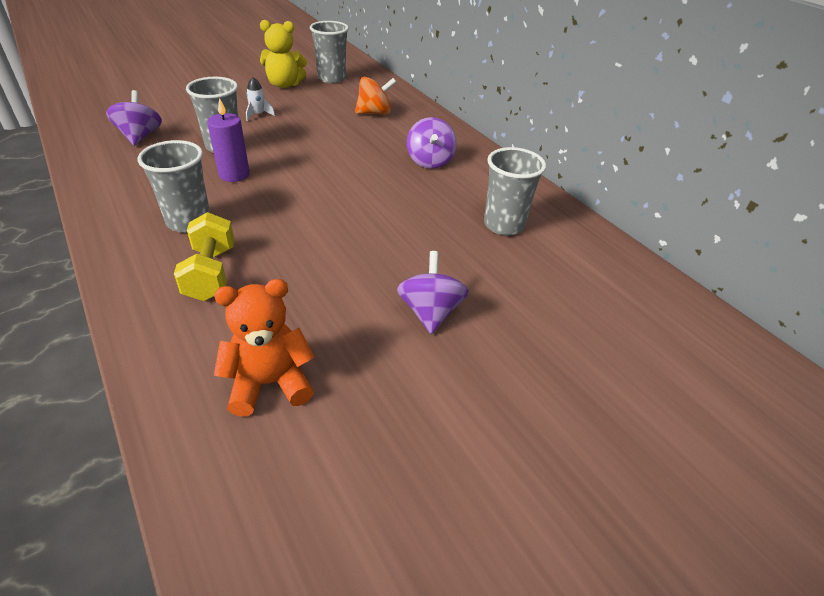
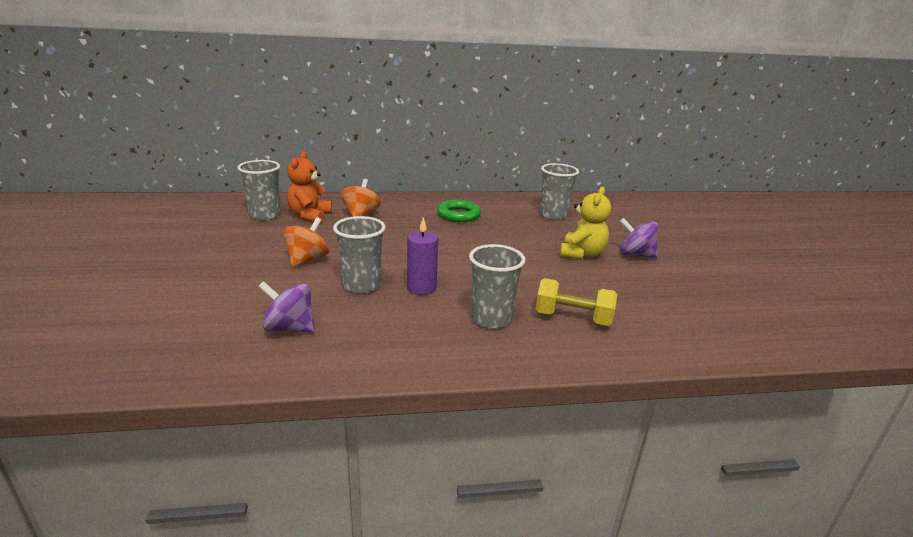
camera: 65 degrees left, 15 degrees down
orange teddy bear [214,279,314,416] -> orange teddy bear moved to [287,151,332,224]
white rocket [246,77,275,121] -> orange spinning top [283,217,329,267]
yellow teddy bear [260,20,307,88] -> yellow teddy bear moved to [560,187,611,259]
purple spinning top [407,117,457,169] -> green ring [437,200,481,222]

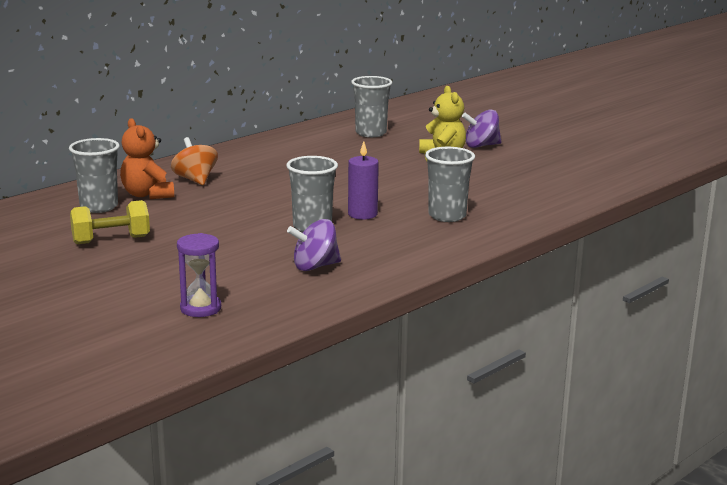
camera: 35 degrees left, 5 degrees down
orange spinning top [283,217,329,267] -> none
green ring [437,200,481,222] -> none
yellow dumbbell [536,278,617,326] -> yellow dumbbell moved to [70,200,150,244]
none -> purple hourglass [177,233,221,317]

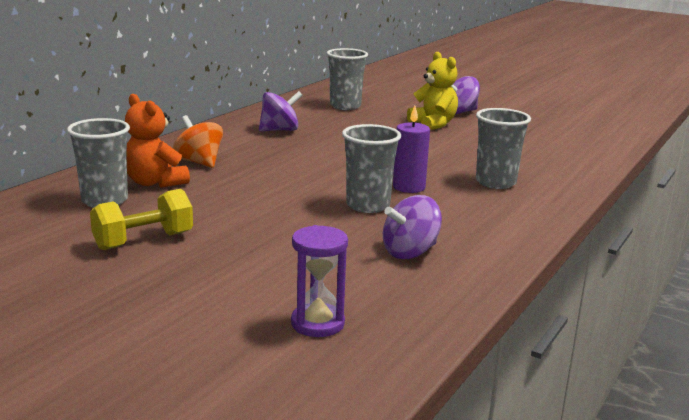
camera: 15 degrees left, 0 degrees up
none -> purple spinning top [259,91,303,131]

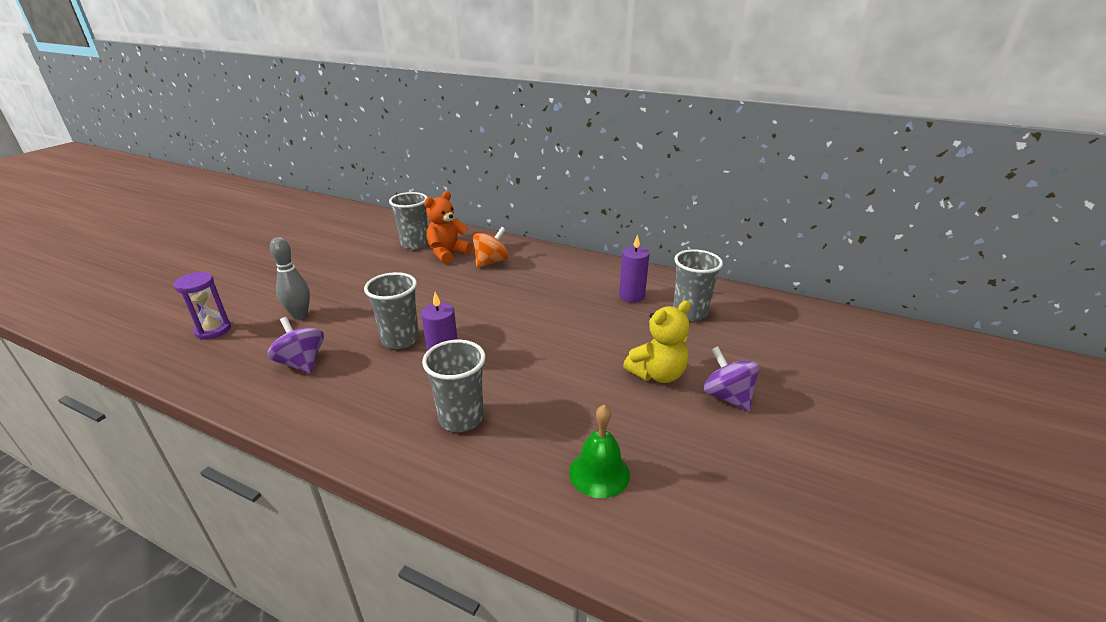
camera: 85 degrees right, 10 degrees up
yellow dumbbell [90,189,193,250] -> none
purple spinning top [259,91,303,131] -> none
none -> grey bowling pin [270,237,310,320]
none -> green bell [569,405,630,498]
none -> purple candle [619,235,650,303]

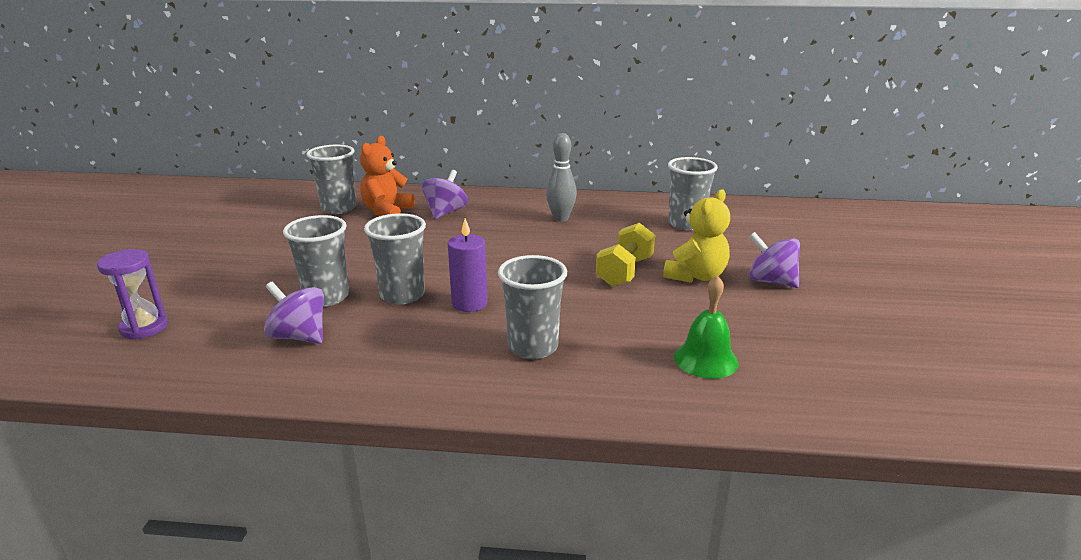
camera: 20 degrees left, 5 degrees down
grey bowling pin [270,237,310,320] -> grey bowling pin moved to [546,133,577,222]
orange spinning top [473,227,509,268] -> purple spinning top [422,170,468,219]
purple candle [619,235,650,303] -> none
none -> grey cup [283,215,349,307]
none -> yellow dumbbell [596,223,655,287]

